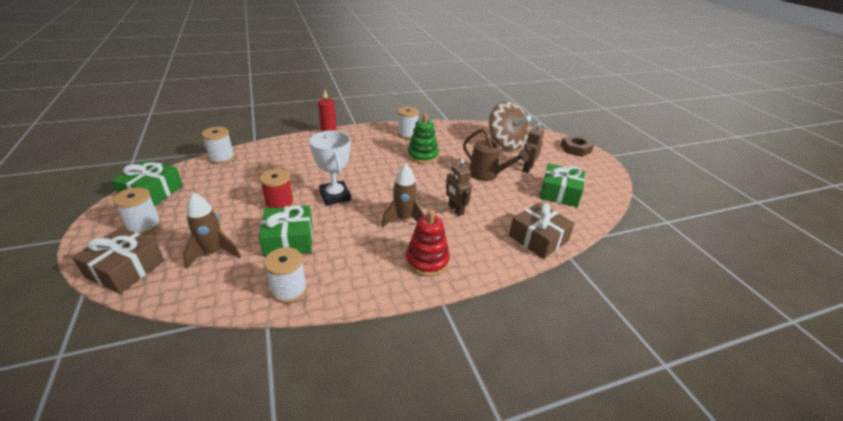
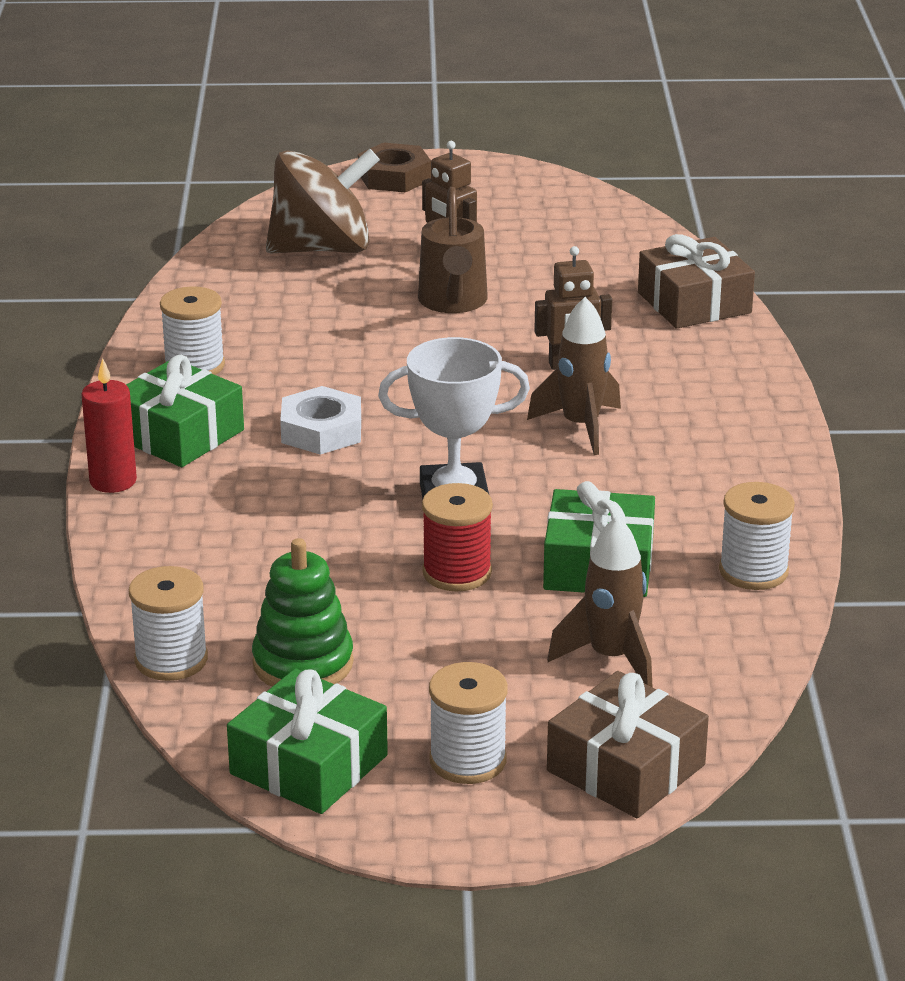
camera: 70 degrees left, 5 degrees down
red stacking toy [406,210,450,277] -> none
green stacking toy [407,113,439,164] -> green stacking toy moved to [252,538,354,687]
brown watering can [463,129,528,181] -> brown watering can turned 120 degrees clockwise [418,187,488,313]
green gift [539,163,585,207] -> green gift moved to [126,355,244,467]
none -> white nut [280,386,361,455]

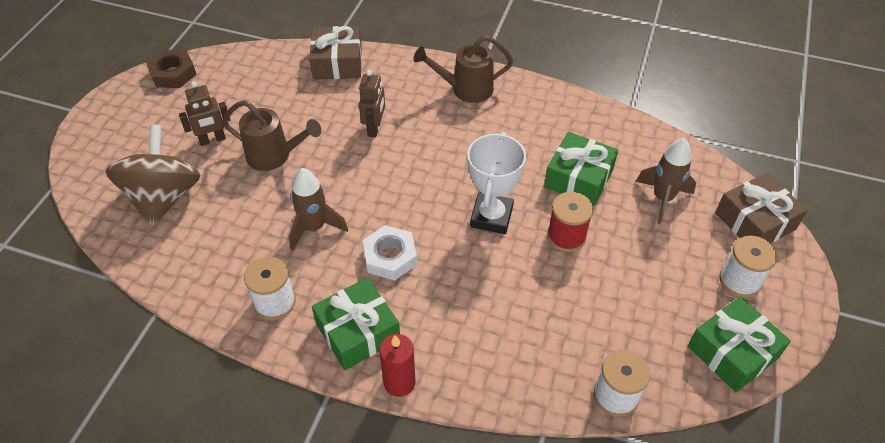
camera: 70 degrees left, 20 degrees up
green stacking toy [252,538,354,687] -> none
brown nut [358,143,431,193] -> brown nut moved to [146,50,197,88]
brown rocket [527,297,621,455] -> brown rocket moved to [289,168,348,251]
white spool [719,482,795,590] -> none
none -> brown watering can [413,35,513,103]

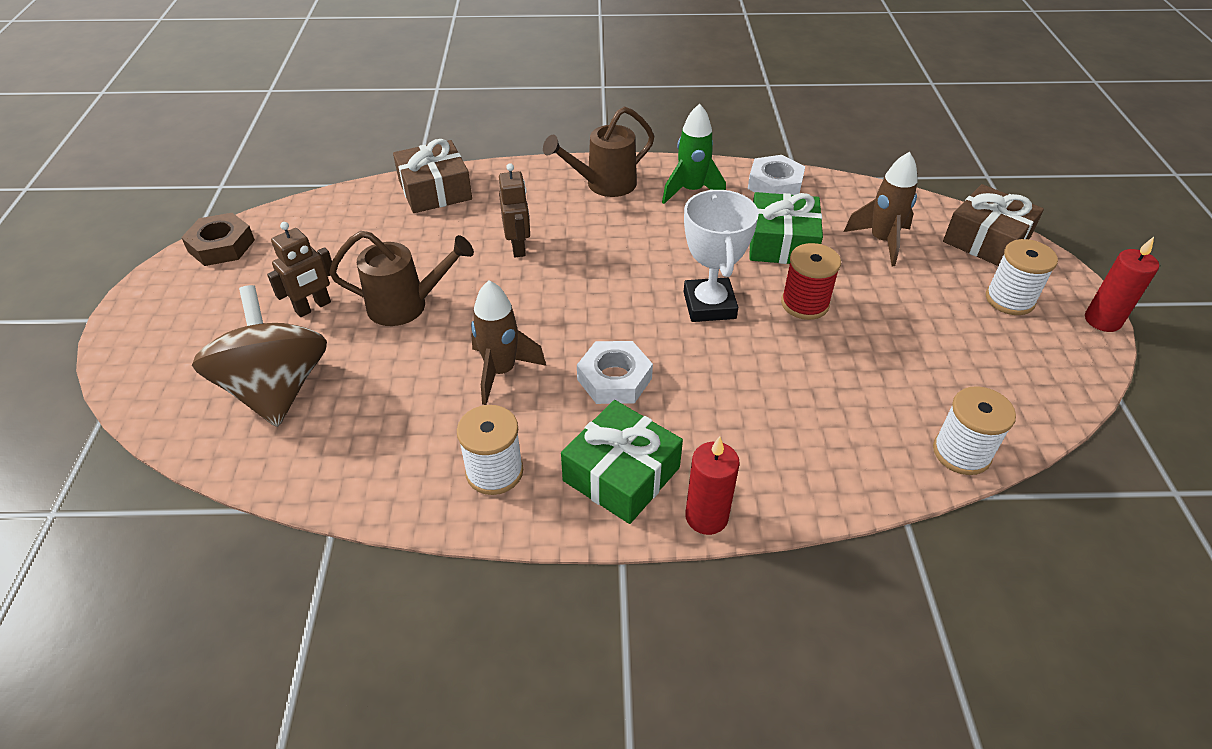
camera: 20 degrees left, 5 degrees down
green gift [688,296,791,392] -> none
none -> green rocket [662,104,726,204]
none -> white nut [748,155,805,195]
none -> red candle [1085,237,1159,332]

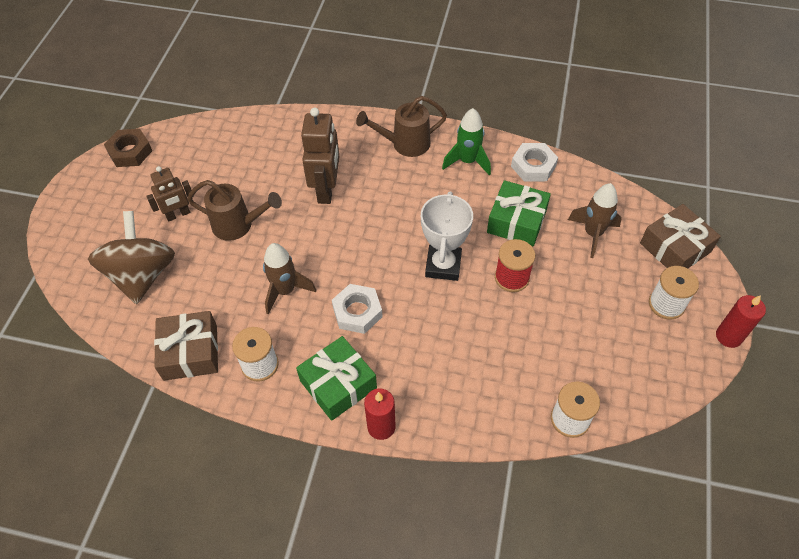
camera: 15 degrees right, 10 degrees up
brown gift [393,139,472,213] -> brown gift moved to [154,311,218,381]
brown robot [499,163,530,257] -> brown robot [301,108,340,204], size x1.59

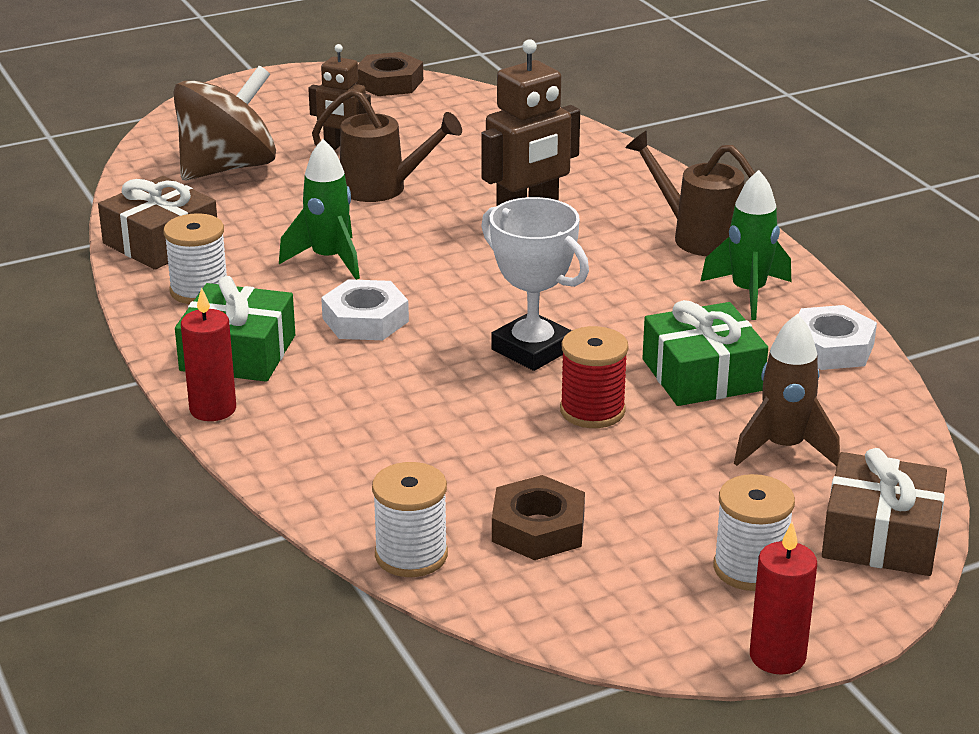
camera: 50 degrees right, 25 degrees down
brown watering can [187,180,282,241] -> brown watering can turned 45 degrees counterclockwise [312,89,462,202]
brown rocket [263,243,316,315] -> green rocket [279,139,360,280]
white trophy [421,191,473,281] -> white trophy turned 75 degrees clockwise [481,197,589,371]
none -> brown nut [492,475,585,560]

